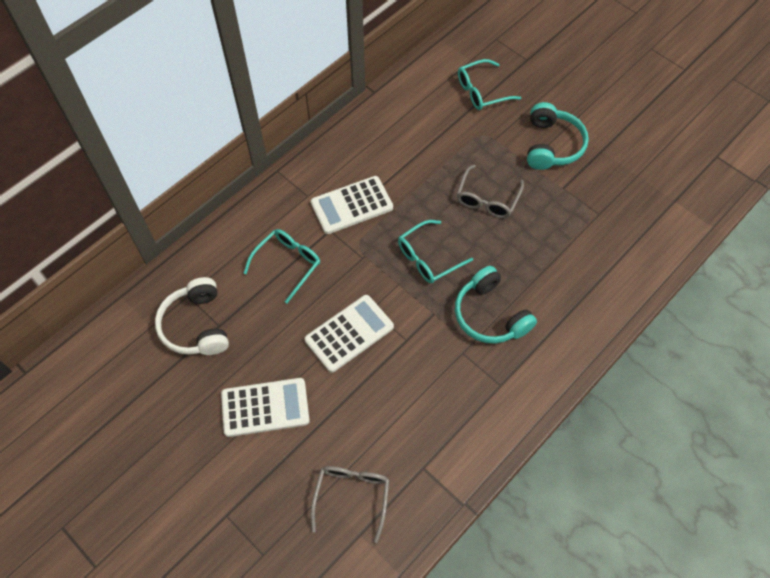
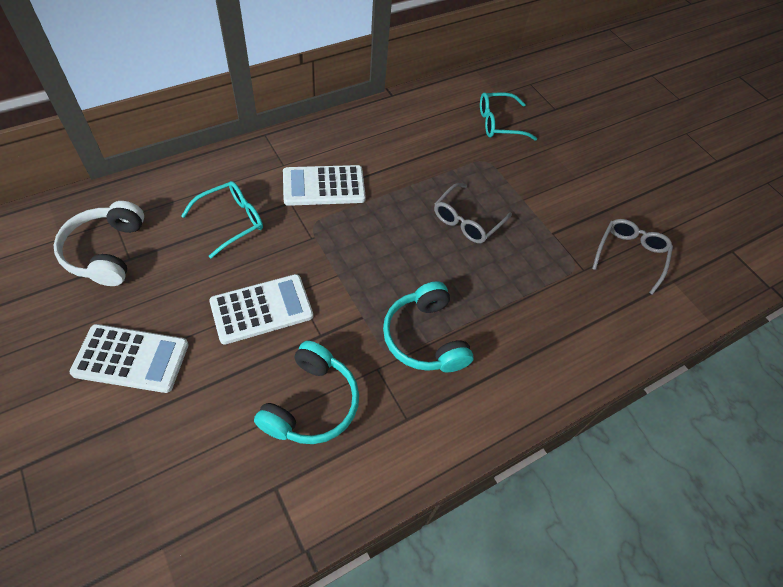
camera: 10 degrees right, 5 degrees down
grey glasses [311,466,389,543] -> grey glasses moved to [592,219,673,295]
turquoise glasses [398,220,473,283] -> none
turquoise headphones [527,102,589,170] -> turquoise headphones moved to [254,341,359,444]

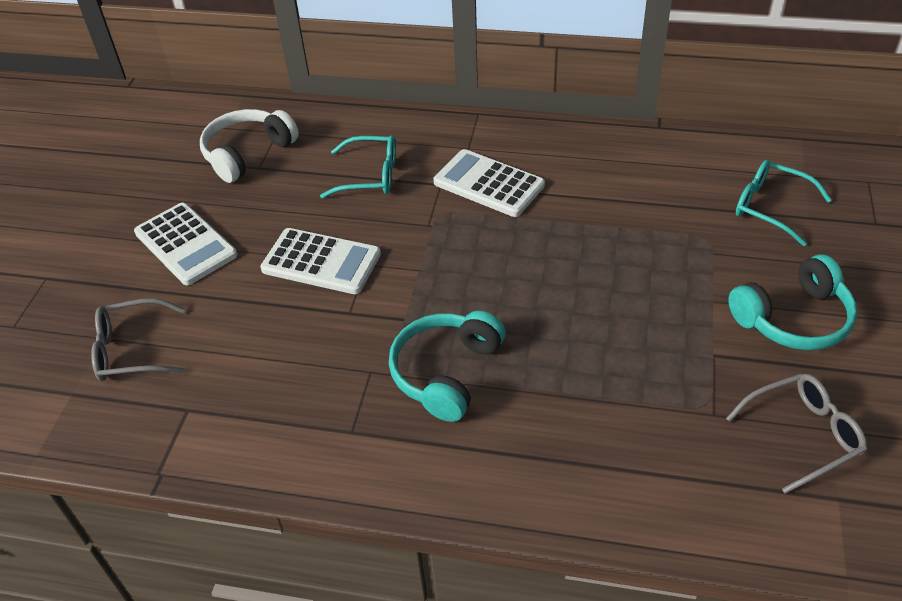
camera: 50 degrees right, 10 degrees down
turquoise headphones [254,341,359,444] -> turquoise headphones moved to [728,254,857,350]
grey glasses [434,183,512,243] -> grey glasses moved to [91,298,185,381]

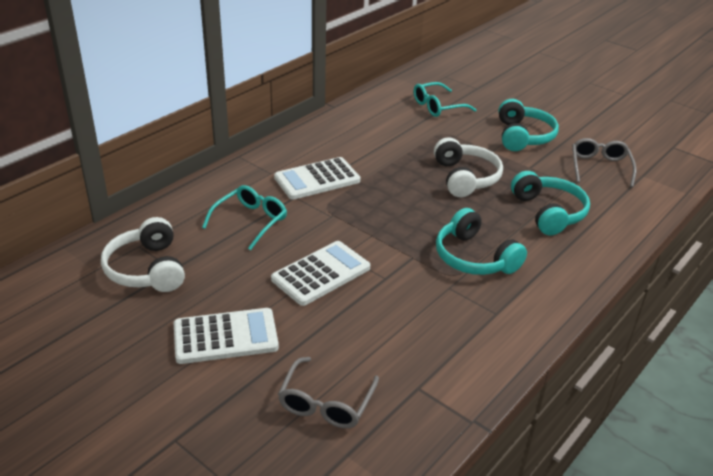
camera: 65 degrees left, 10 degrees down
none -> white headphones [434,137,503,197]
none -> turquoise headphones [511,171,590,235]

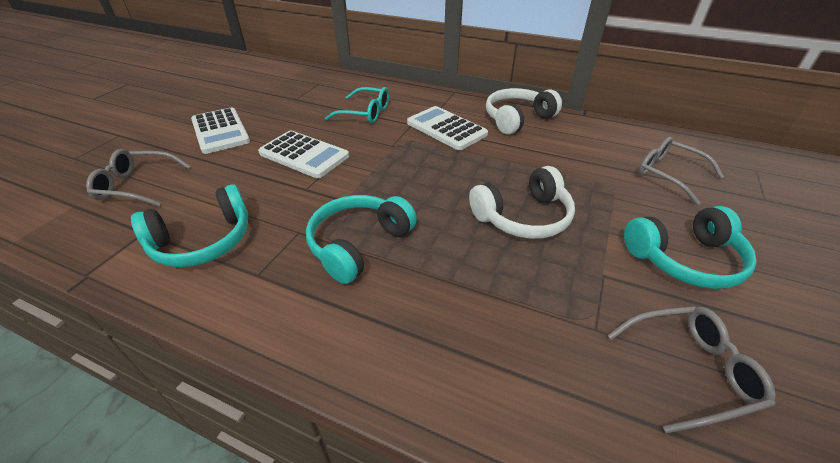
camera: 75 degrees right, 5 degrees up
white headphones [101,217,185,292] -> white headphones moved to [486,88,562,134]
turquoise glasses [414,82,477,117] -> grey glasses [638,137,724,205]
turquoise headphones [511,171,590,235] -> turquoise headphones moved to [131,184,248,267]

